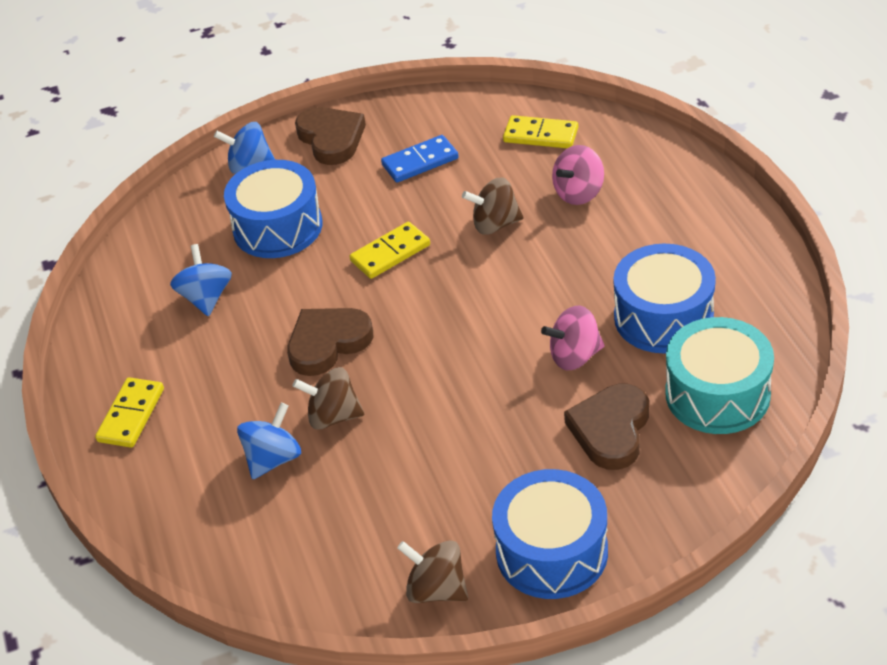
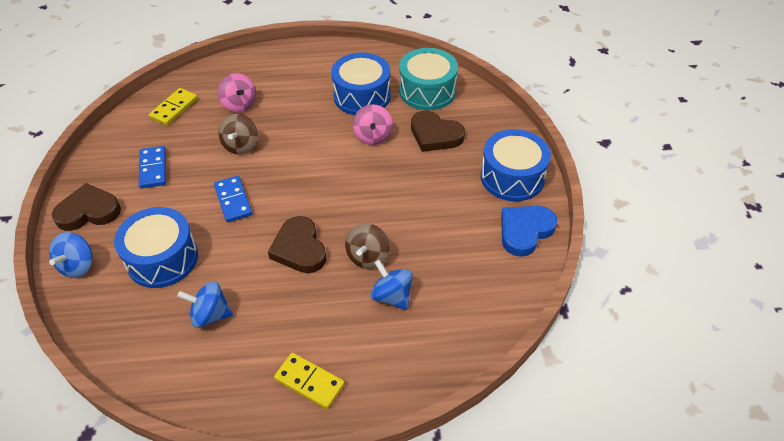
camera: 80 degrees left, 5 degrees up
yellow domino [350,222,430,279] -> blue domino [214,176,252,222]
brown spinning top [397,540,468,603] -> blue heart [501,206,557,257]

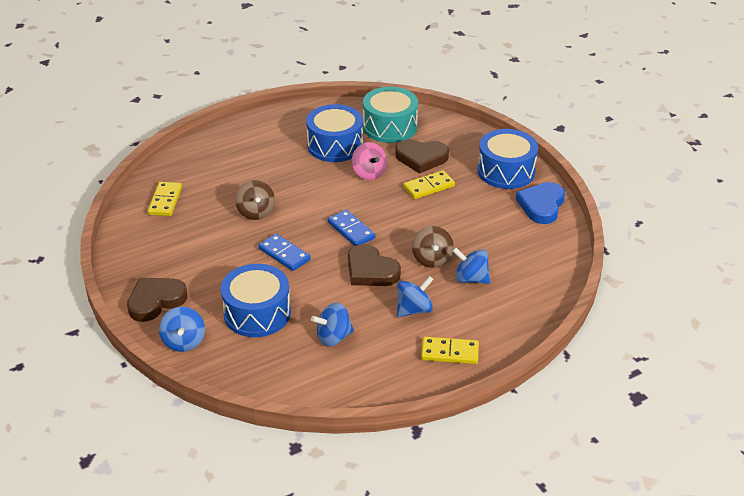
camera: 25 degrees left, 10 degrees down
blue domino [139,146,166,188] -> blue domino moved to [328,210,375,246]
pink spinning top [218,73,256,112] -> none
none -> blue spinning top [397,276,434,317]
none -> yellow domino [403,170,455,199]

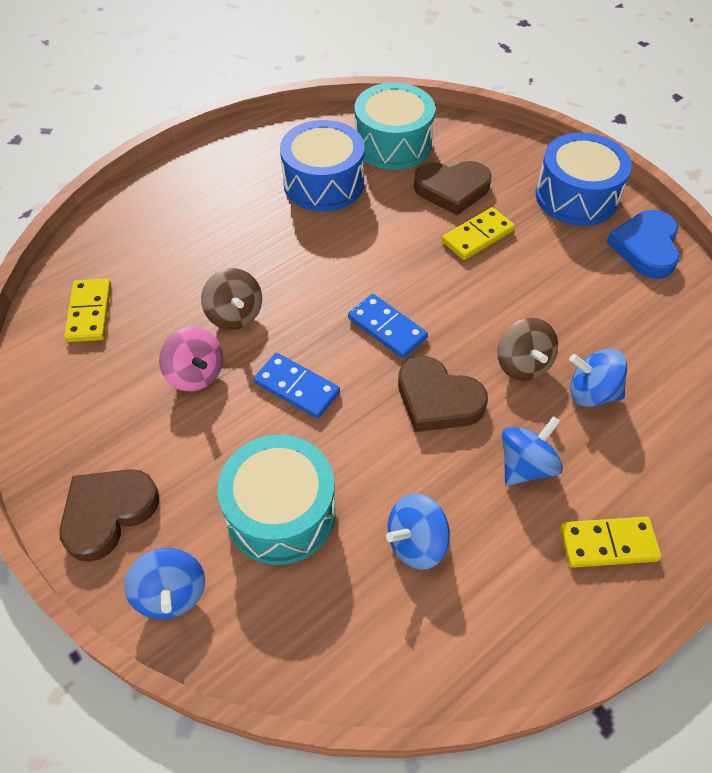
camera: 10 degrees left, 15 degrees up
blue drum [221,264,291,337] -> turquoise drum [217,435,336,565]
pink spinning top [352,142,387,180] -> pink spinning top moved to [159,327,223,391]

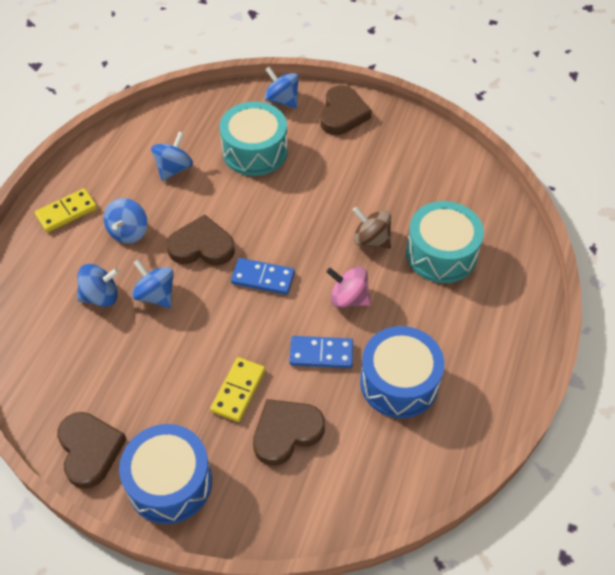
camera: 150 degrees right, 0 degrees up
yellow domino [64,279,111,342] -> none
pink spinning top [159,327,223,391] -> pink spinning top moved to [327,267,371,308]
blue domino [254,353,340,419] -> blue domino moved to [289,336,353,368]
turquoise drum [354,82,435,170] -> turquoise drum moved to [406,201,484,283]
brown spinning top [497,318,558,381] -> blue spinning top [132,259,174,308]
blue heart [606,210,680,279] -> brown heart [57,412,127,489]

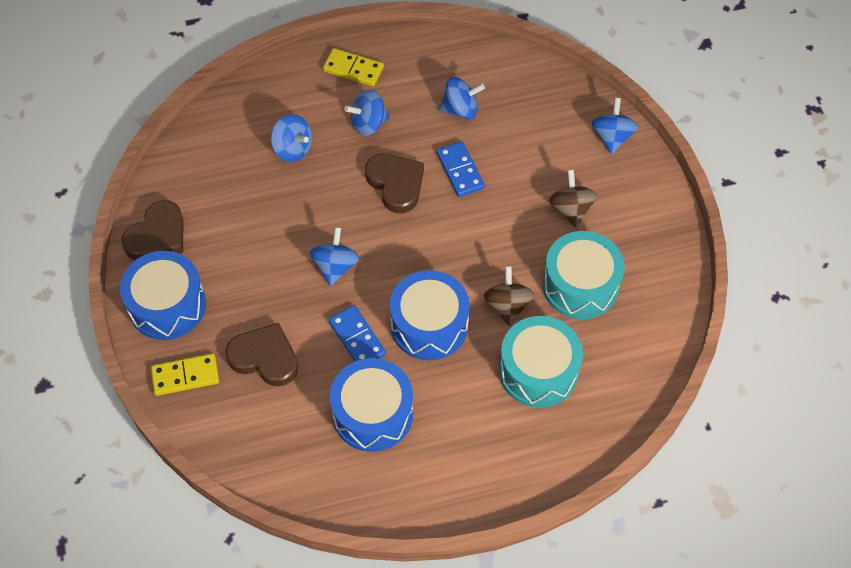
camera: 55 degrees right, 5 degrees up
blue spinning top [132,259,174,308] -> blue spinning top moved to [310,227,359,286]
yellow domino [210,357,265,422] -> yellow domino moved to [151,353,219,396]
turquoise drum [219,102,288,176] -> turquoise drum moved to [543,231,625,319]
blue domino [231,258,295,295] -> blue domino moved to [437,141,485,197]
brown heart [320,85,372,135] -> none
pink spinning top [327,267,371,308] -> blue drum [390,270,470,360]
none -> brown spinning top [549,170,598,228]

